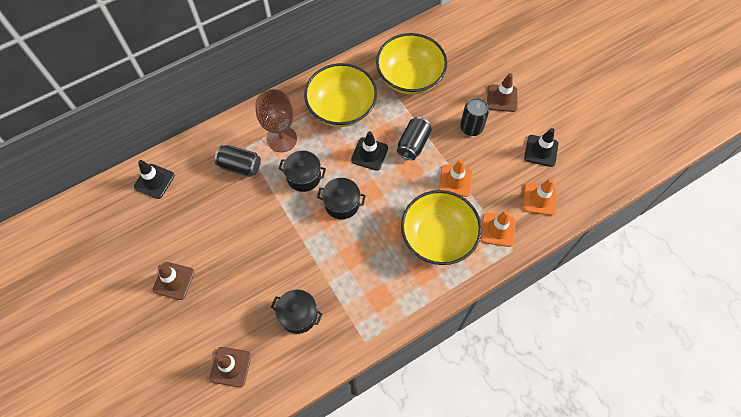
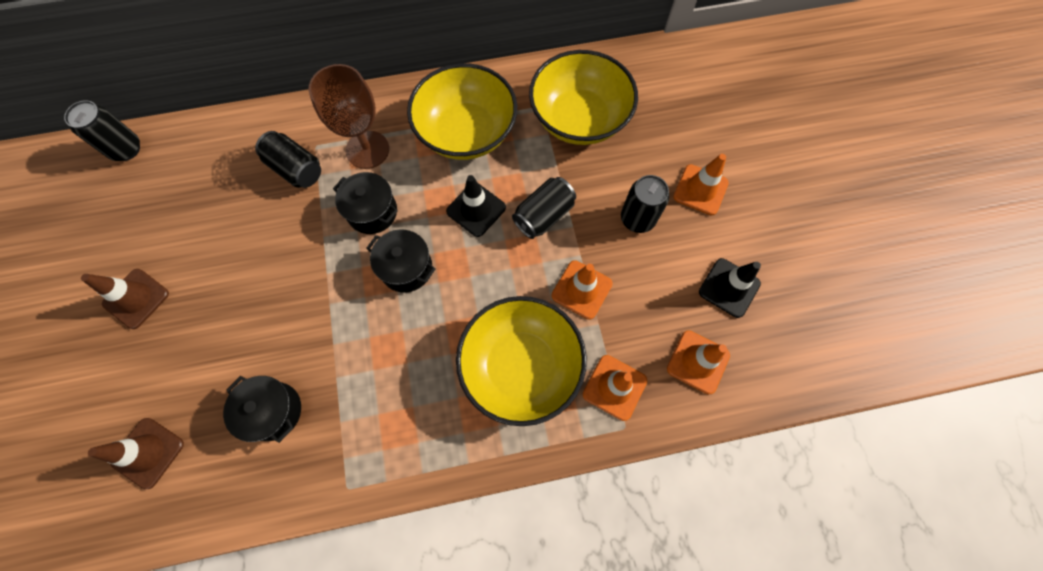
camera: 20 degrees right, 5 degrees up
black traffic cone [134,160,175,199] -> none
brown traffic cone [487,73,517,112] -> orange traffic cone [673,154,729,215]
none -> black can [64,100,140,161]

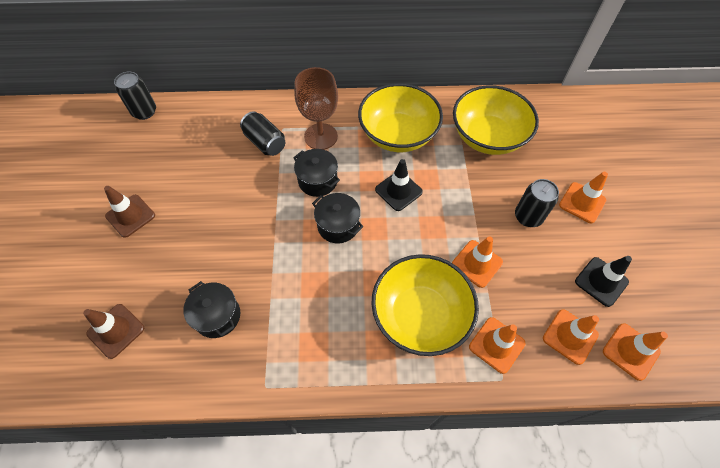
camera: 10 degrees right, 10 degrees down
black can [512,177,576,239] -> none
none -> orange traffic cone [603,323,668,381]

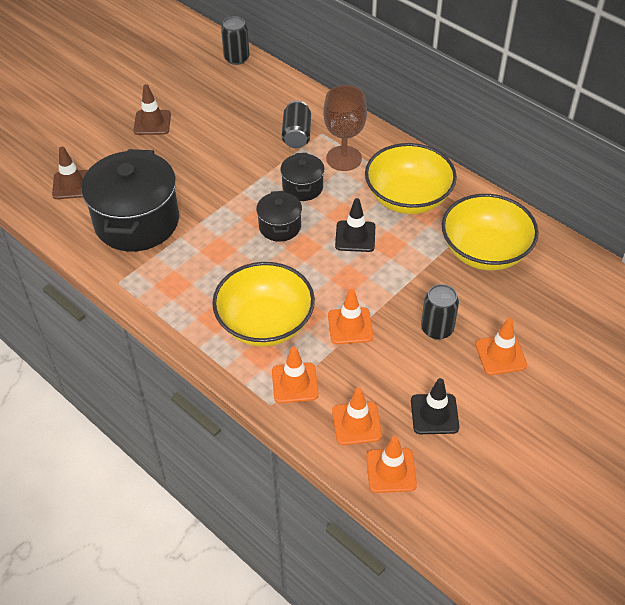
camera: 45 degrees right, 10 degrees down
black pot [183,281,240,338] -> black pot [81,149,179,252], size x2.02

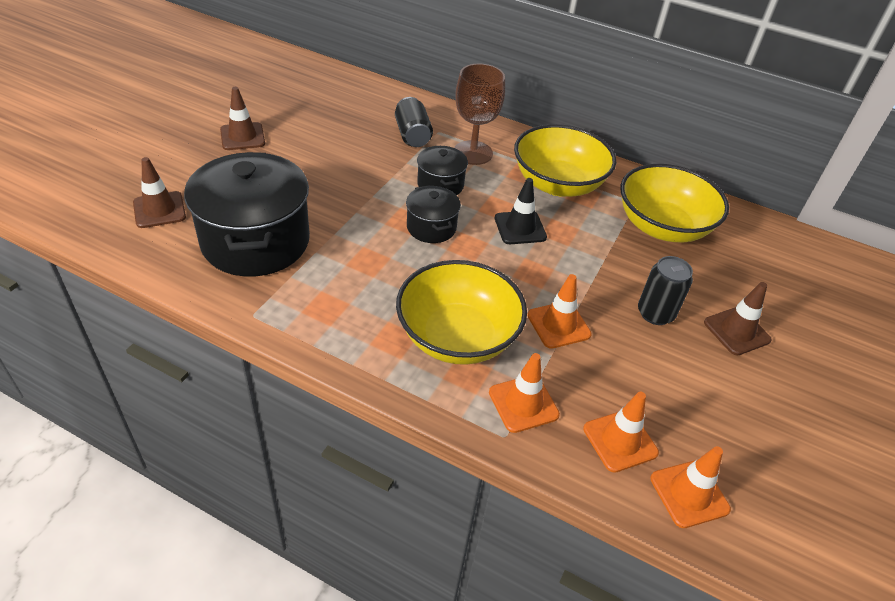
camera: 20 degrees left, 5 degrees down
black can [221,16,249,65] -> none
black traffic cone [411,378,460,434] -> none
orange traffic cone [476,318,527,375] -> brown traffic cone [704,282,772,356]

